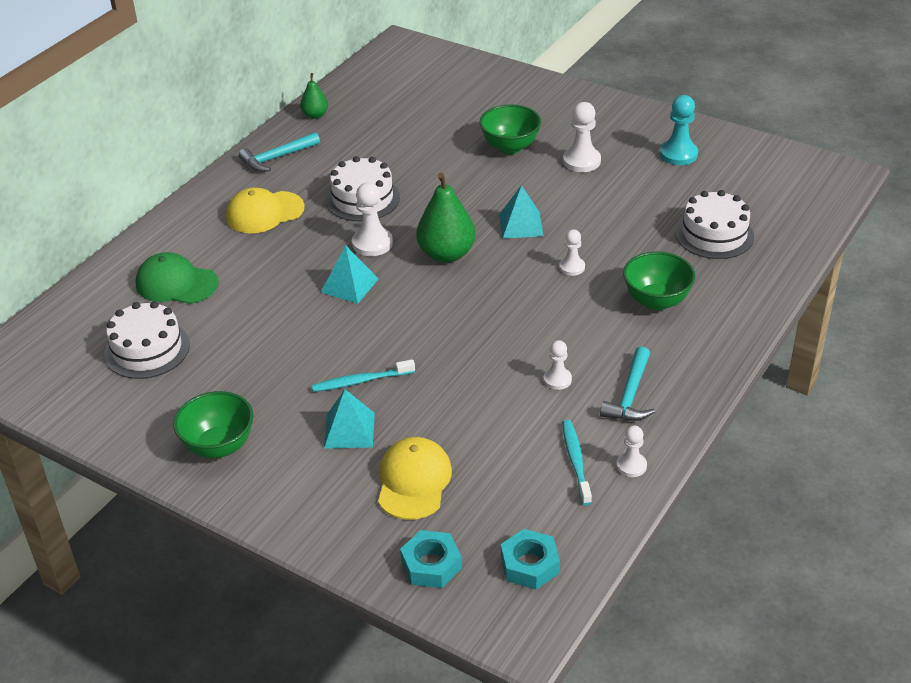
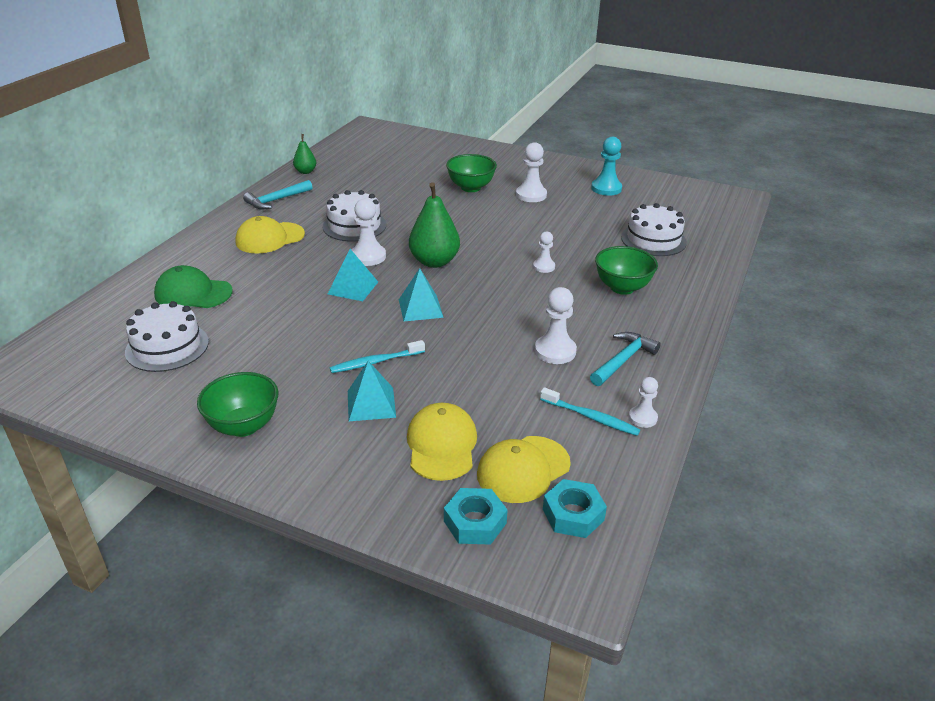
camera: 10 degrees left, 5 degrees down
turquoise pyramid [499,185,544,239] -> turquoise pyramid moved to [399,268,444,321]
white pawn [544,340,572,390] -> white pawn [535,287,577,364], size x1.62
turquoise toothbrush [562,420,592,505] -> turquoise toothbrush turned 135 degrees clockwise [540,387,640,436]
turquoise hammer [600,346,655,421] -> turquoise hammer turned 150 degrees counterclockwise [590,332,661,386]
none -> yellow cap [477,436,571,503]

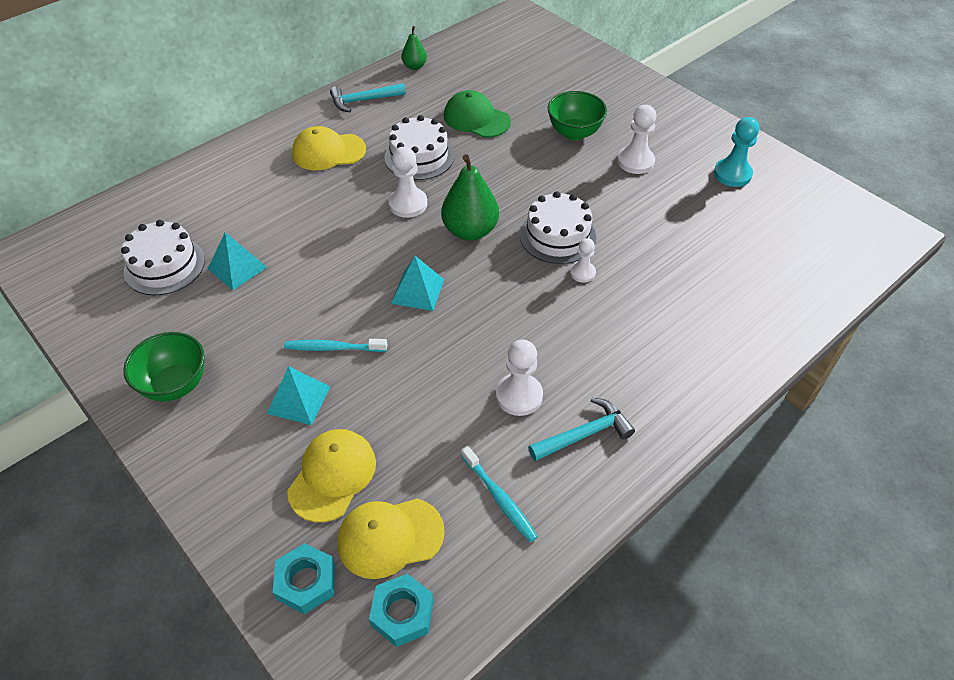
camera: 25 degrees right, 15 degrees up
green cap [154,265,233,308] -> green cap moved to [444,90,511,138]
turquoise pyramid [328,249,378,301] -> turquoise pyramid moved to [208,232,267,290]
green bowl [595,246,658,295] -> none
white cake [621,203,687,256] -> white cake moved to [520,191,596,264]
white pawn [629,377,658,428] -> none

